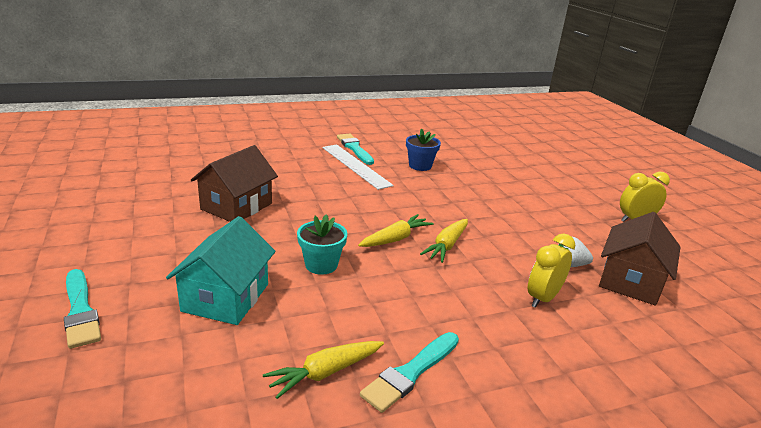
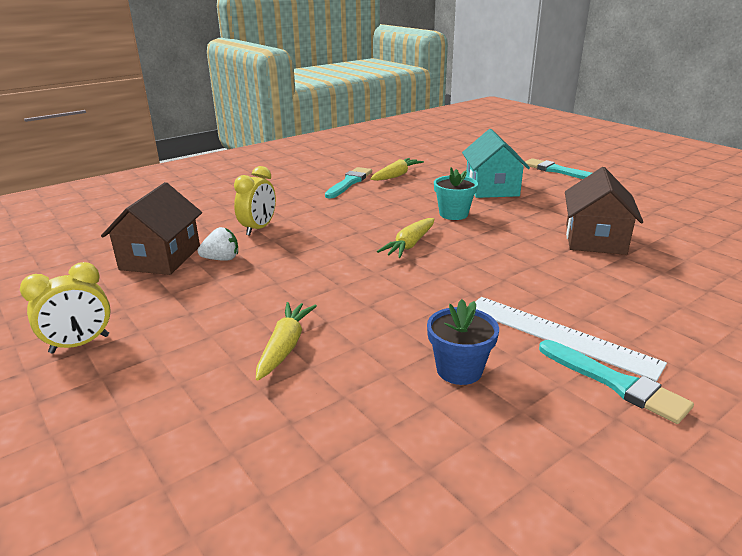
camera: 165 degrees right, 0 degrees up
yellow carrot [420,219,468,263] -> yellow carrot moved to [256,302,317,381]

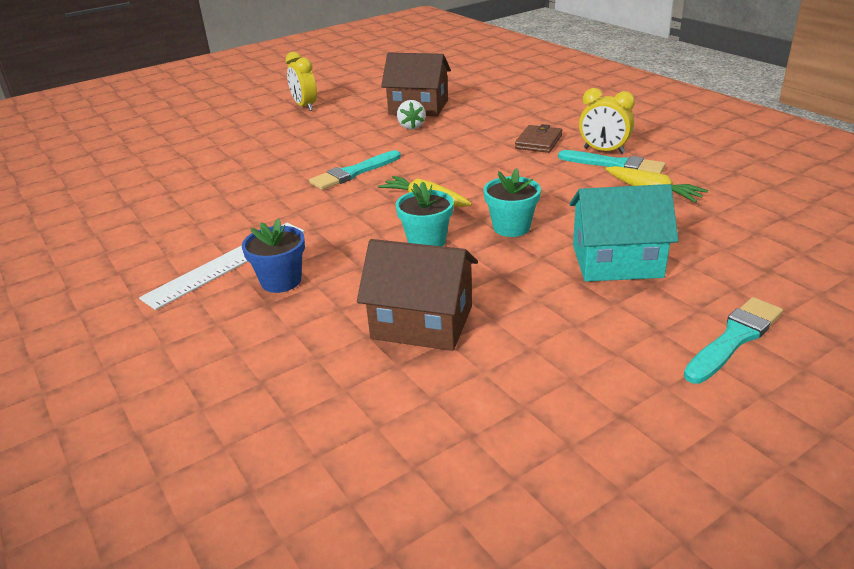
camera: 95 degrees right, 5 degrees up
yellow clock [234,166,276,236] -> yellow clock moved to [579,88,635,154]
yellow carrot [256,302,317,381] -> none
blue flower pot [427,299,499,385] -> blue flower pot moved to [242,218,305,293]
turquoise brush [539,340,694,424] -> turquoise brush moved to [309,150,401,190]
none -> turquoise flower pot [395,181,454,246]
none -> brown wallet [515,124,562,153]

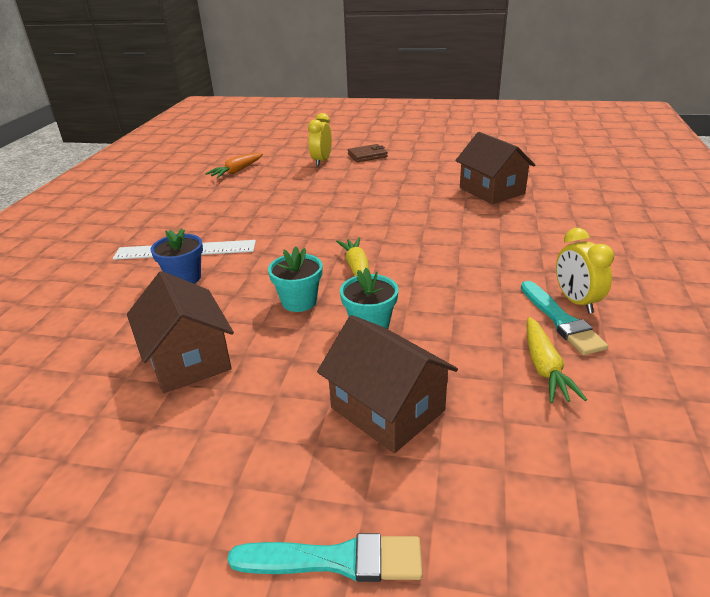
camera: 45 degrees right, 0 degrees up
yellow clock [285,52,317,111] -> yellow clock moved to [308,113,332,166]
turquoise brush [309,150,401,190] -> none
white strawberry [397,100,426,129] -> none
brown wallet [515,124,562,153] -> brown wallet moved to [348,144,388,162]
turquoise house [570,184,679,282] -> brown house [317,315,458,453]
none -> orange carrot [205,153,263,178]

